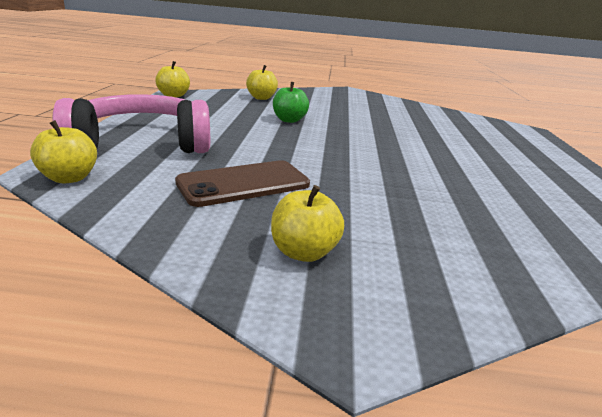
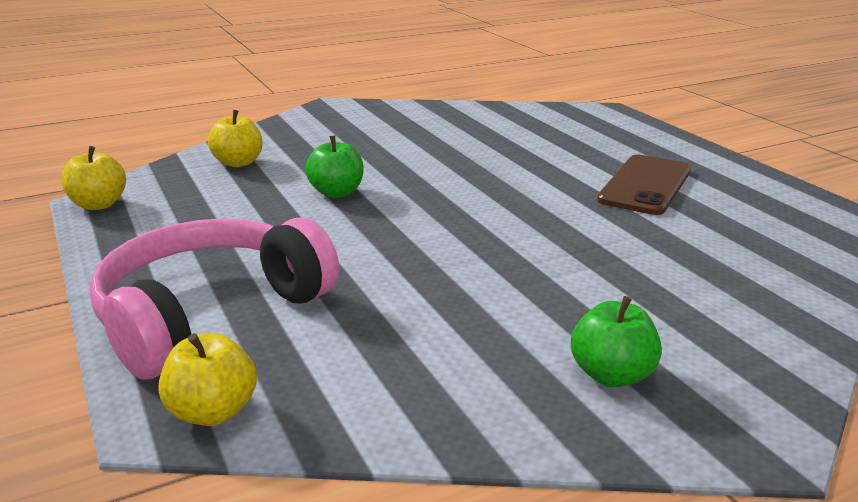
camera: 30 degrees left, 0 degrees up
brown phone [175,160,310,207] -> brown phone moved to [597,155,691,215]
yellow apple [271,185,344,262] -> green apple [571,296,662,387]

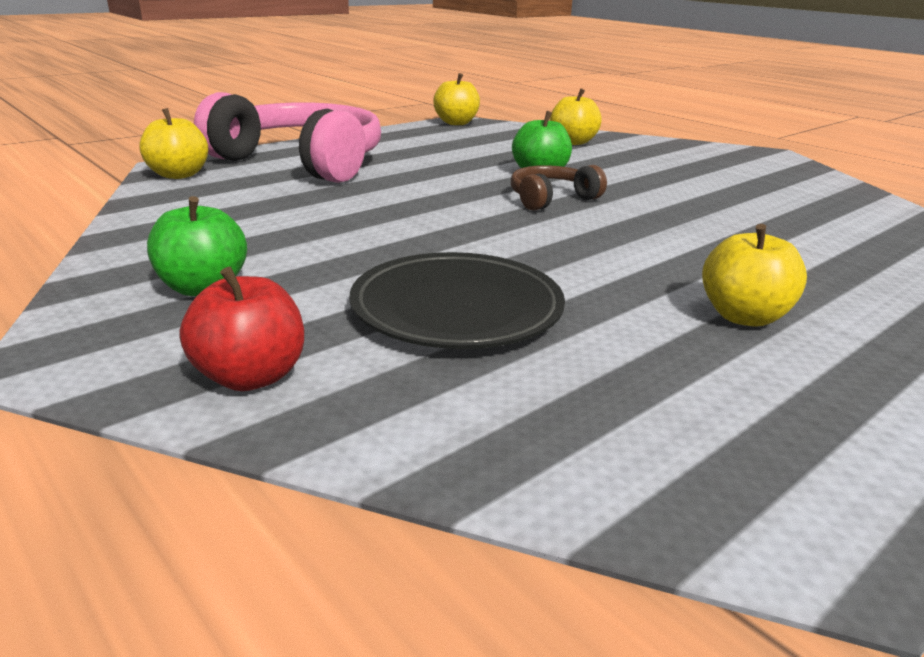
camera: 75 degrees right, 0 degrees up
brown phone [597,155,691,215] -> yellow apple [702,224,807,326]
none -> red apple [180,267,304,391]
none -> black plate [349,252,565,349]
none -> brown headphones [511,165,607,211]

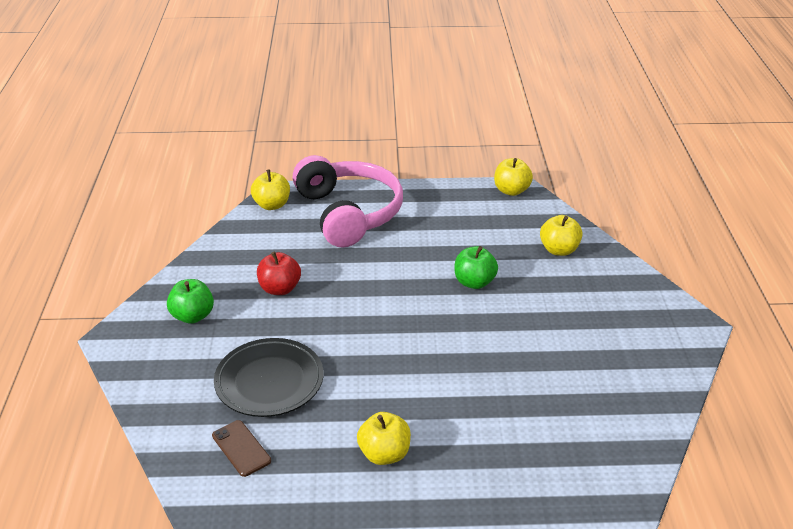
camera: 40 degrees right, 10 degrees up
red apple [180,267,304,391] -> red apple moved to [257,252,301,295]
brown headphones [511,165,607,211] -> none
none -> brown phone [212,420,271,477]

